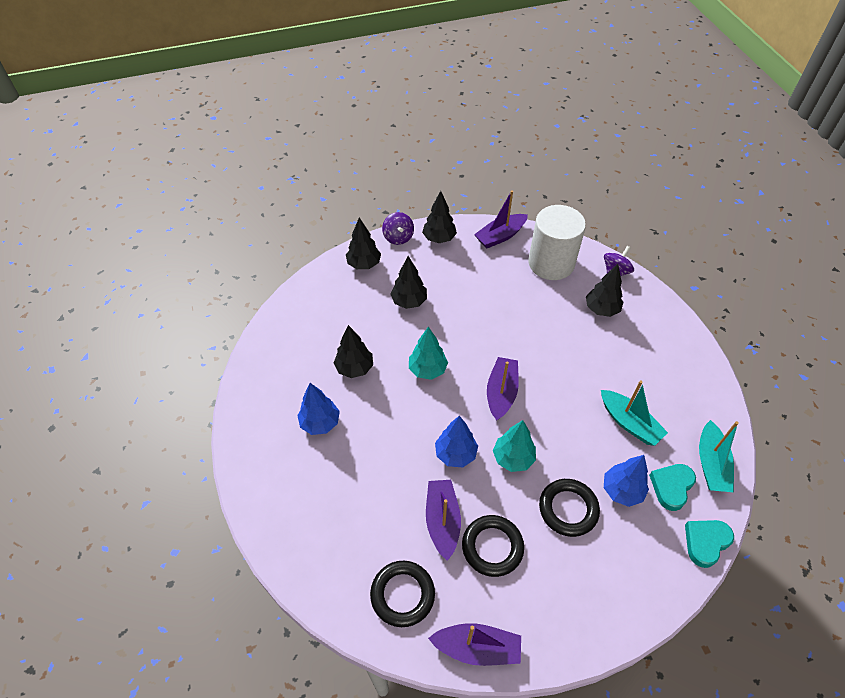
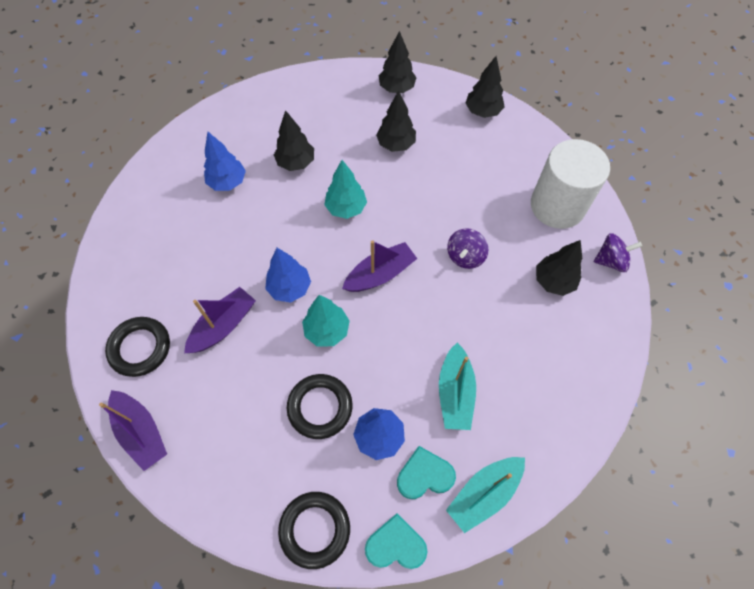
camera: 45 degrees right, 10 degrees up
purple spinning top [382,212,414,245] -> purple spinning top moved to [447,228,488,269]
black ring [462,515,524,577] -> black ring moved to [278,492,350,569]
purple boat [474,190,528,248] -> none

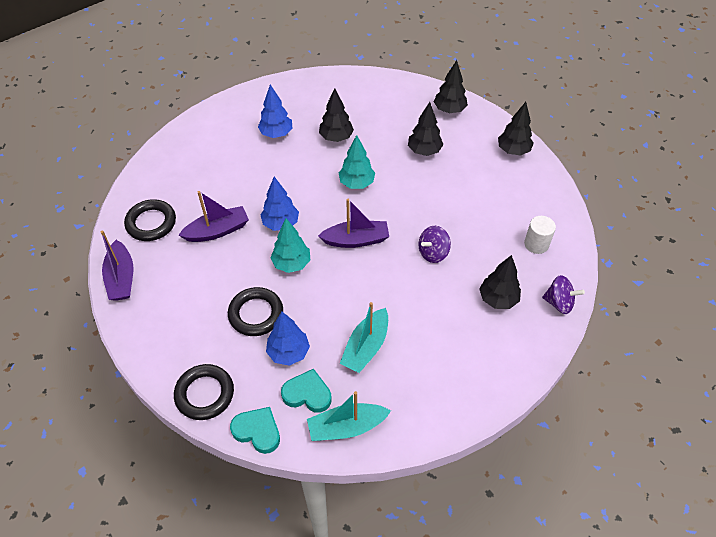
camera: 25 degrees right, 10 degrees down
white cylinder [531,139,610,229] -> white cylinder [524,216,556,254], size x0.48

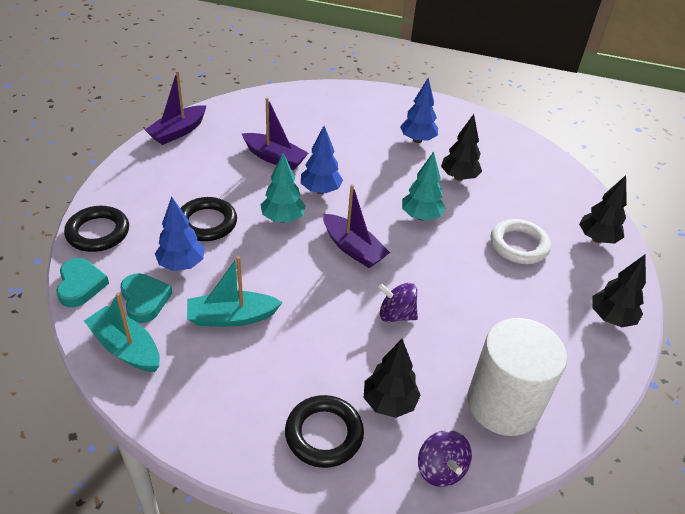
camera: 50 degrees right, 10 degrees down
black ring [124,199,176,241] -> black ring moved to [285,395,364,468]
black tree [408,102,443,156] -> white ring [490,219,551,264]
white cylinder [524,216,556,254] -> white cylinder [467,318,567,436], size x2.08

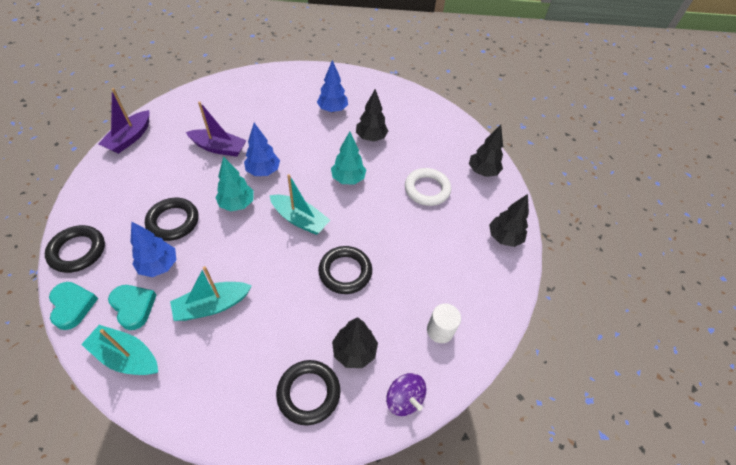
camera: 15 degrees left, 10 degrees up
purple boat [323,184,390,268] -> turquoise boat [270,174,330,235]
purple spinning top [378,283,418,322] -> black ring [318,246,372,294]
white cylinder [467,318,567,436] -> white cylinder [427,303,461,343], size x0.48

